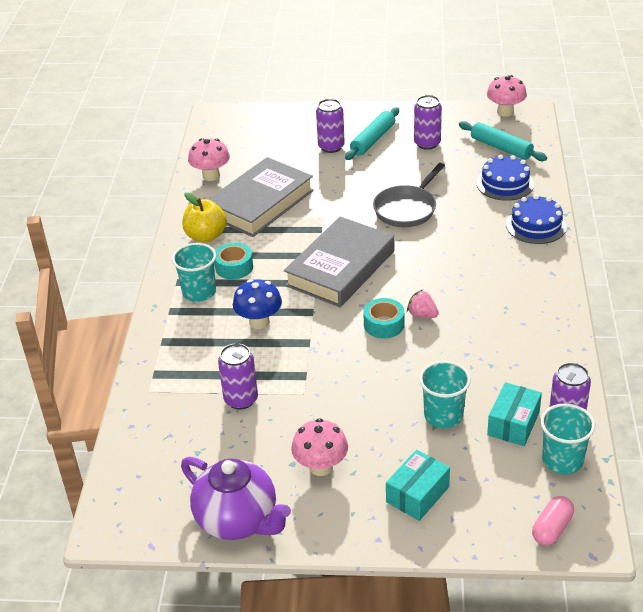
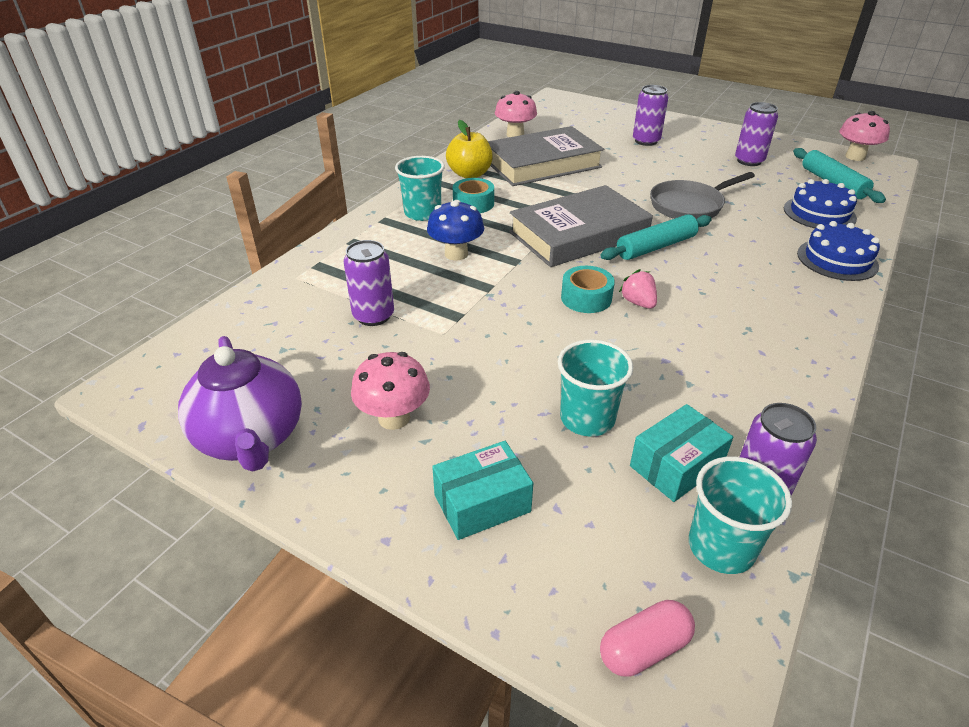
camera: 25 degrees right, 0 degrees up
turquoise rolling pin [345,107,399,160] -> turquoise rolling pin moved to [600,214,712,260]

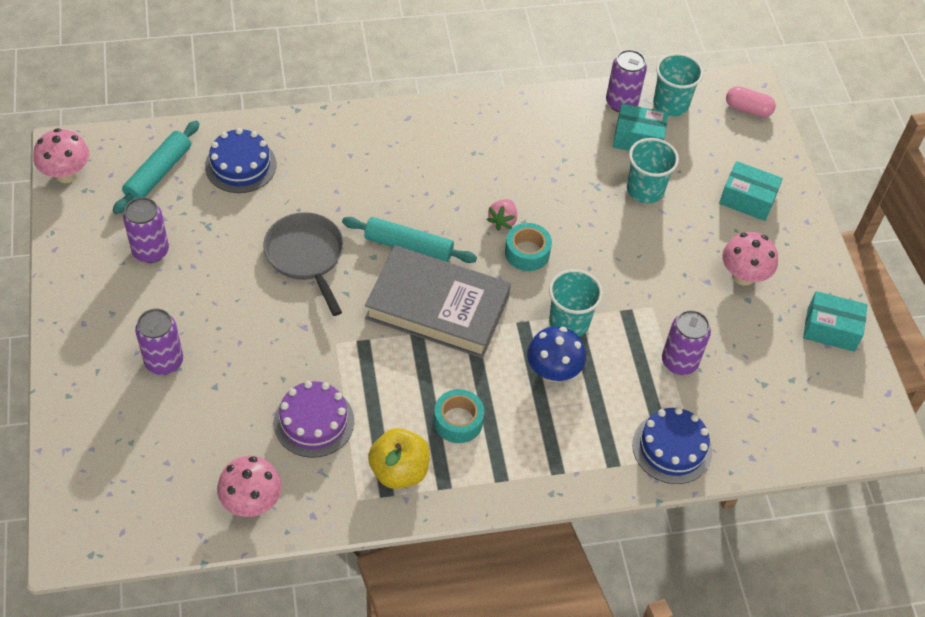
camera: 135 degrees left, 15 degrees up
purple teapot [178,336,302,472] -> turquoise box [803,291,868,352]
turquoise cup [395,156,445,221] -> turquoise cup moved to [549,269,603,337]
grey book [488,126,604,186] -> purple cake [274,381,354,458]
grey pan [650,172,755,219] -> grey pan turned 135 degrees counterclockwise [263,212,344,316]
blue cake [797,221,880,281] -> blue cake moved to [632,407,712,484]

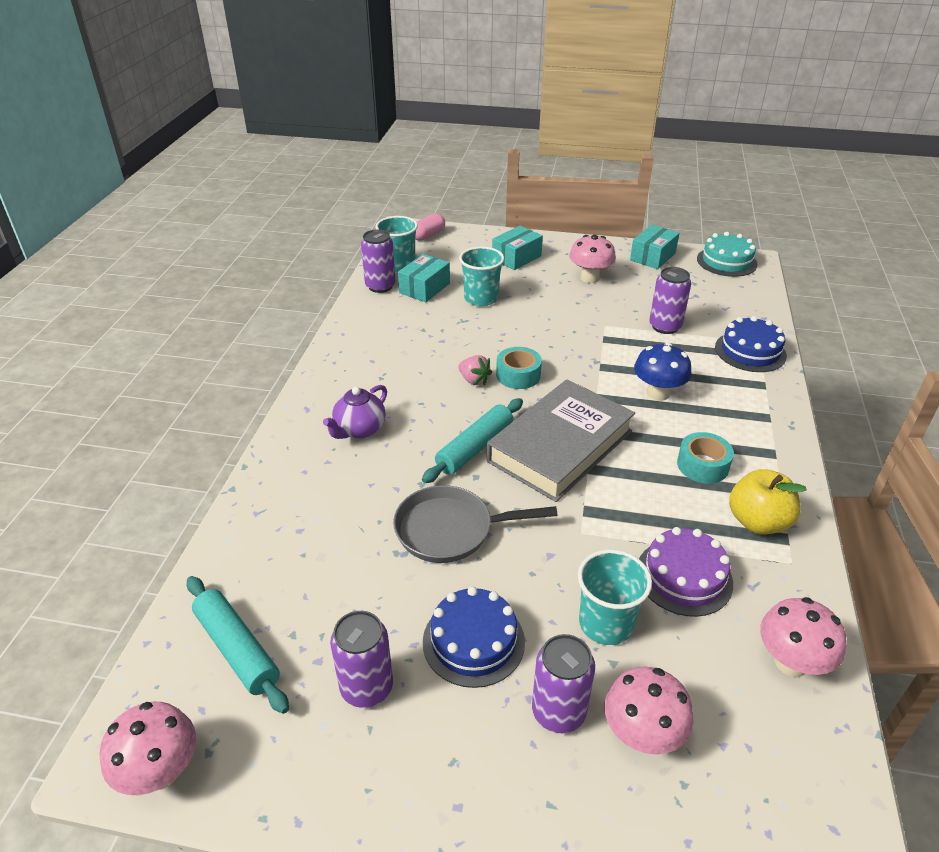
camera: 65 degrees left, 15 degrees down
blue cake [205,128,276,193] -> blue cake moved to [423,587,525,688]
turquoise cup [549,269,603,337] -> turquoise cup moved to [578,549,652,645]
none -> purple teapot [323,385,387,439]
none -> pink mushroom [604,667,694,755]
none -> turquoise cake [697,232,758,277]

